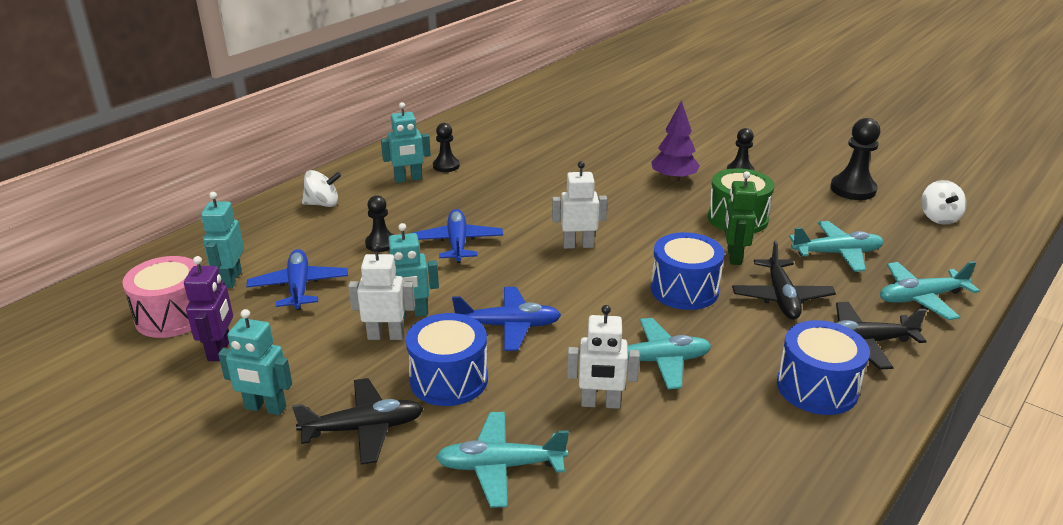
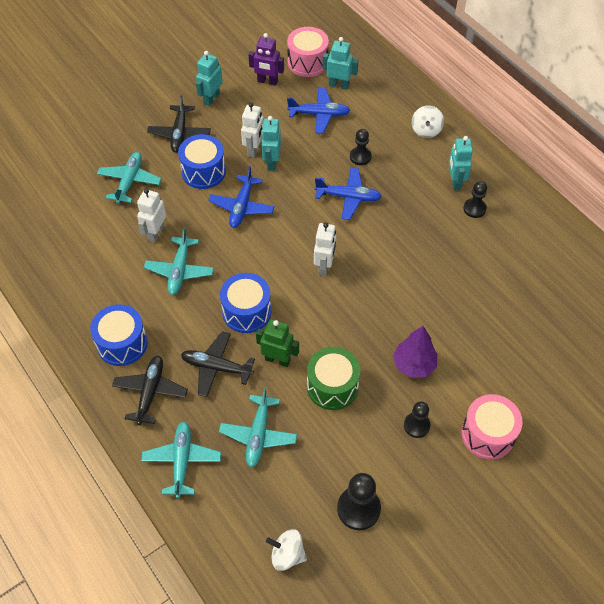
camera: 105 degrees right, 25 degrees up
none -> pink drum [461,394,523,460]

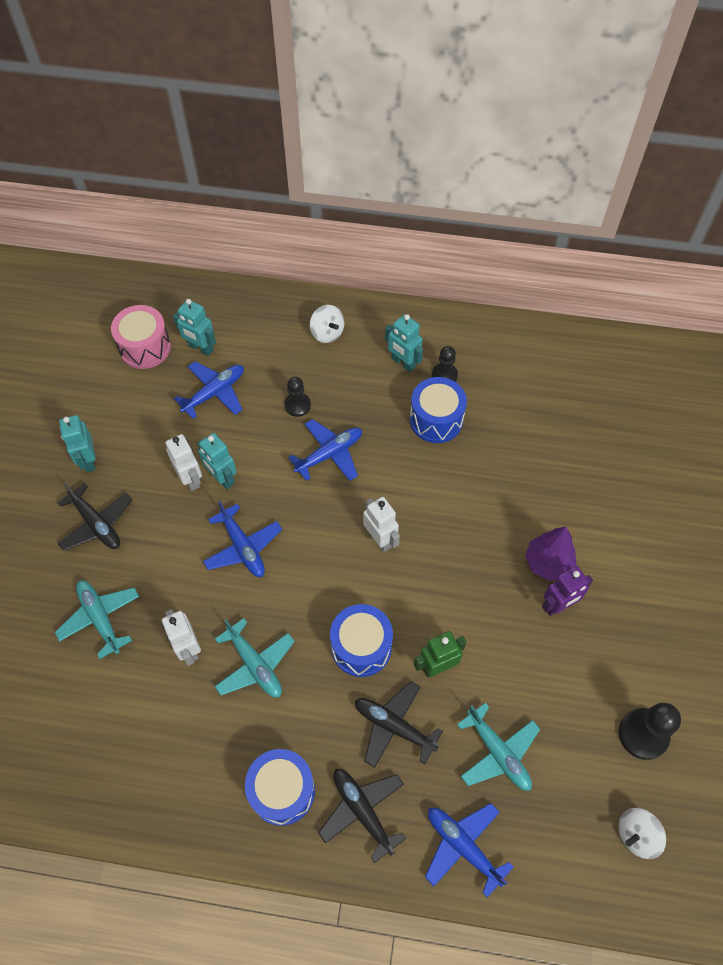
camera: 45 degrees left, 5 degrees up
turquoise plane [141,421,221,498] -> blue plane [425,803,514,898]
blue drum [178,134,226,189] -> blue drum moved to [410,377,467,443]
black plane [181,331,255,397] -> black plane turned 60 degrees clockwise [355,681,443,768]
purple robot [248,33,284,86] -> purple robot moved to [542,566,593,616]
green drum [307,347,360,410] -> none
turquoise robot [322,37,359,89] -> turquoise robot turned 120 degrees counterclockwise [173,299,216,356]
black pawn [404,401,430,438] -> none
pink drum [461,394,523,460] -> none

